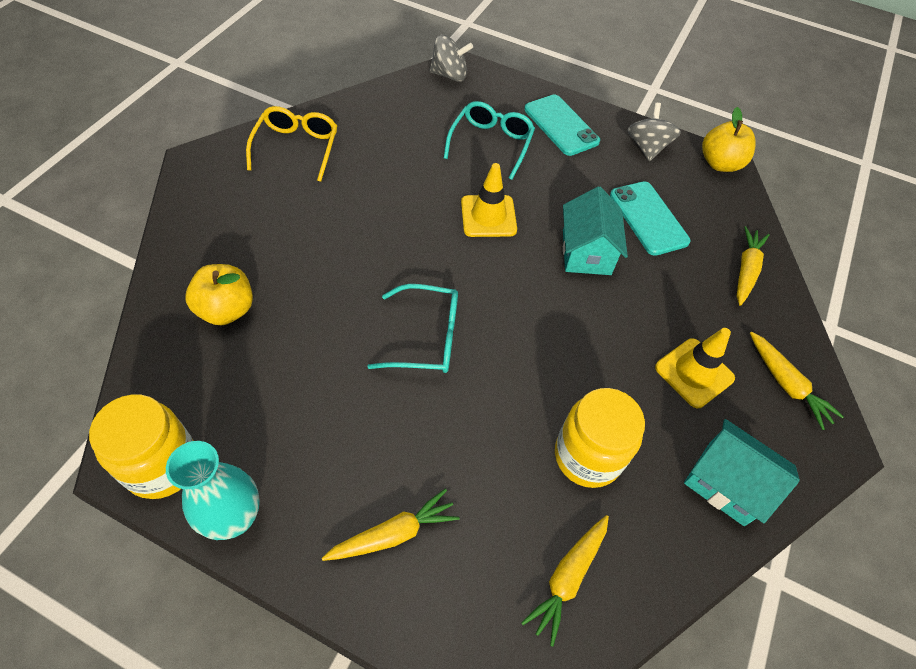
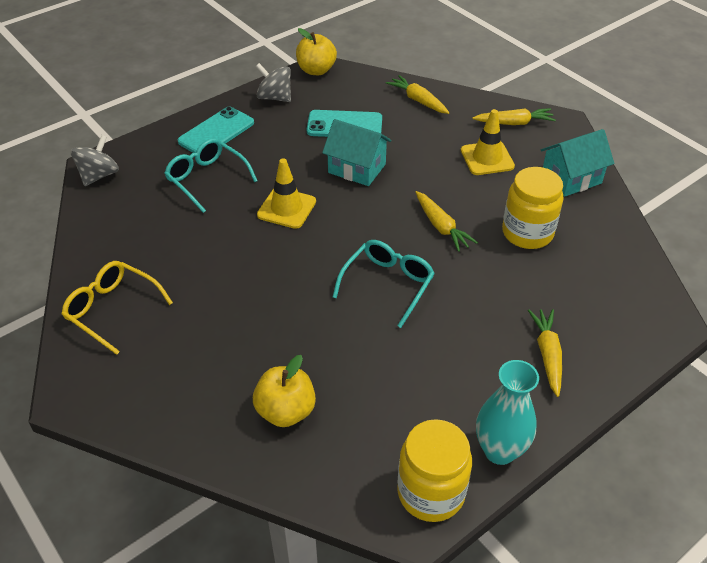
camera: 60 degrees left, 10 degrees down
yellow carrot [521,515,609,647] -> yellow carrot moved to [415,191,478,252]
turquoise phone [524,95,600,156] -> turquoise phone turned 45 degrees counterclockwise [178,107,254,153]

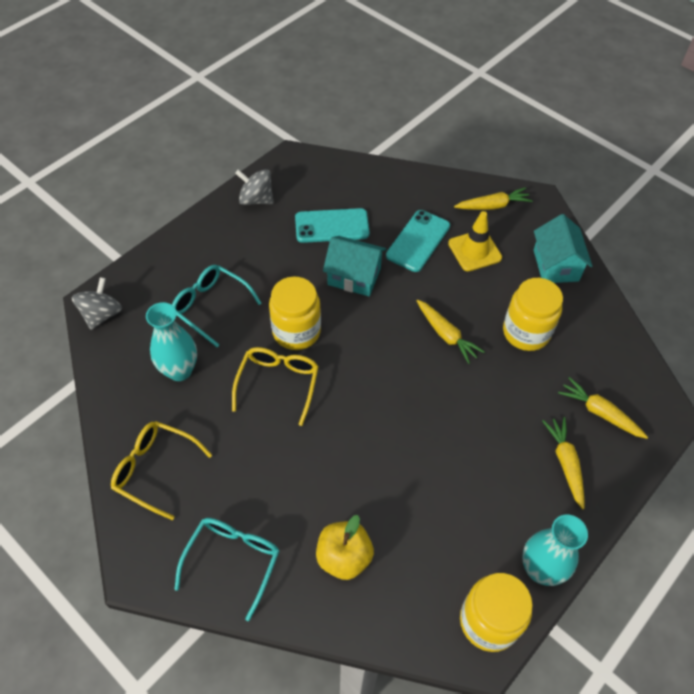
camera: 10 degrees left, 10 degrees up
turquoise phone [178,107,254,153] -> turquoise phone moved to [386,210,450,272]
yellow traffic cone [257,158,316,229] -> yellow jar [269,277,321,350]
yellow apple [296,28,337,75] -> none
turquoise glasses [333,240,435,328] -> turquoise glasses moved to [175,518,279,621]
yellow carrot [386,75,449,114] -> yellow carrot moved to [558,377,648,439]
turquoise house [541,129,614,197] -> turquoise house turned 60 degrees counterclockwise [534,214,592,283]
none -> turquoise vase [146,302,197,381]
none -> yellow glasses [232,347,319,426]

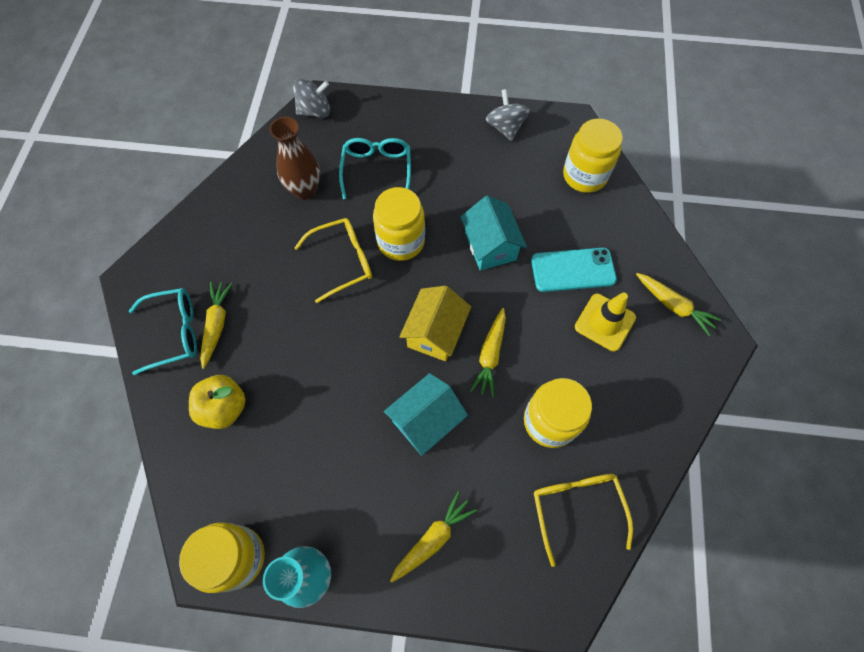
camera: 55 degrees right, 10 degrees up
yellow glasses [111,421,212,520] -> yellow glasses moved to [534,474,633,567]
turquoise vase [146,302,197,381] -> brown vase [270,117,320,200]
turquoise phone [295,208,370,243] -> none
turquoise house [534,214,592,283] -> turquoise house moved to [384,373,468,456]
yellow carrot [558,377,648,439] -> yellow carrot moved to [200,282,233,369]
none -> yellow house [399,286,471,361]
none -> yellow jar [563,118,623,193]

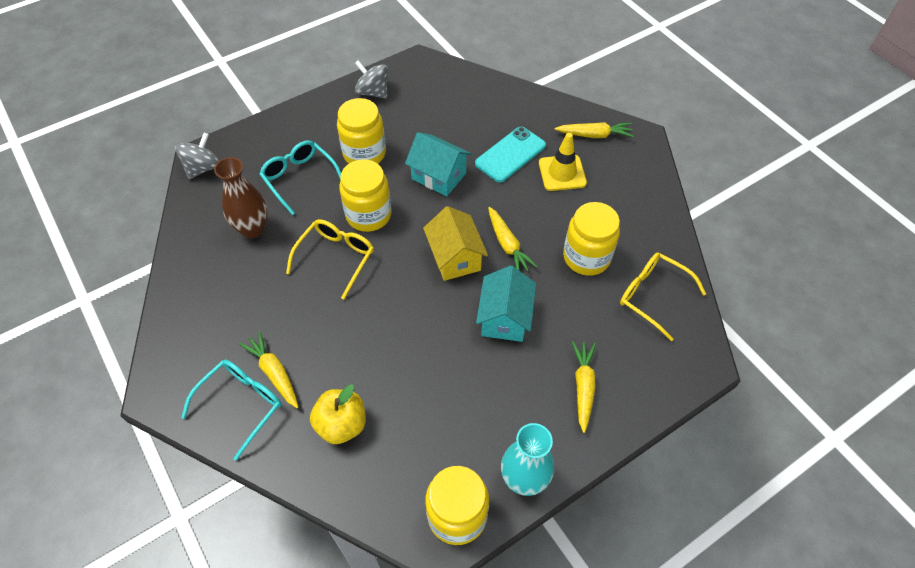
camera: 40 degrees left, 10 degrees down
yellow jar [563,118,623,193] -> yellow jar moved to [337,98,386,164]

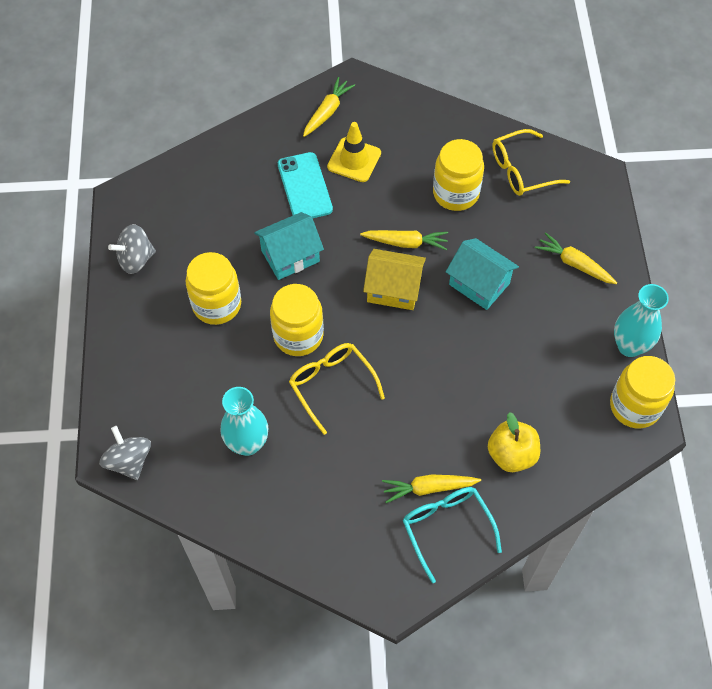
camera: 60 degrees left, 5 degrees up
brown vase [214,157,268,238] -> turquoise vase [221,387,269,456]
turquoise glasses [259,140,341,215] -> none

